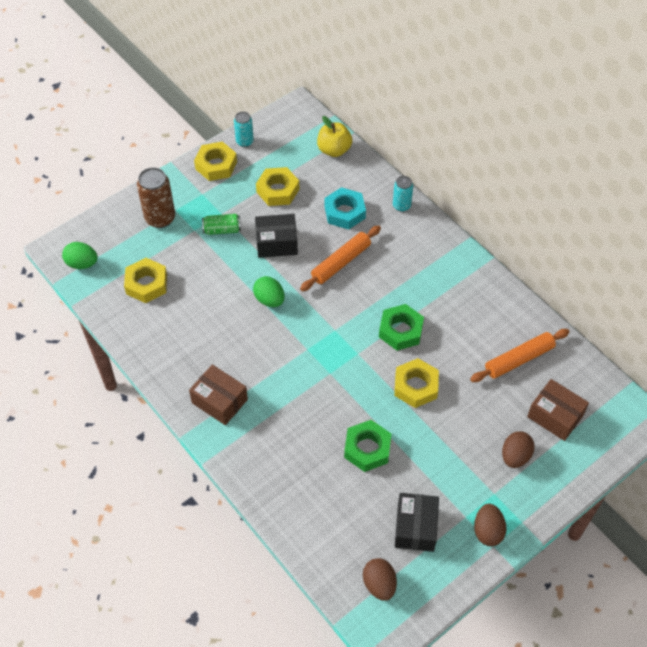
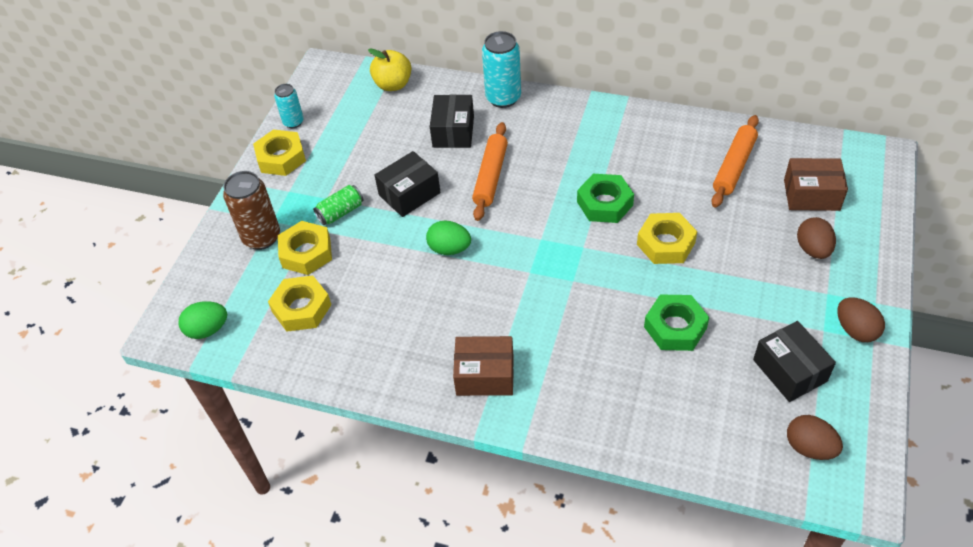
camera: 30 degrees left, 5 degrees down
yellow nut [256,167,299,206] -> yellow nut moved to [278,221,332,275]
turquoise nut [324,187,366,230] -> black box [430,94,474,148]
turquoise can [393,176,413,212] -> turquoise can [482,31,521,108], size x1.66

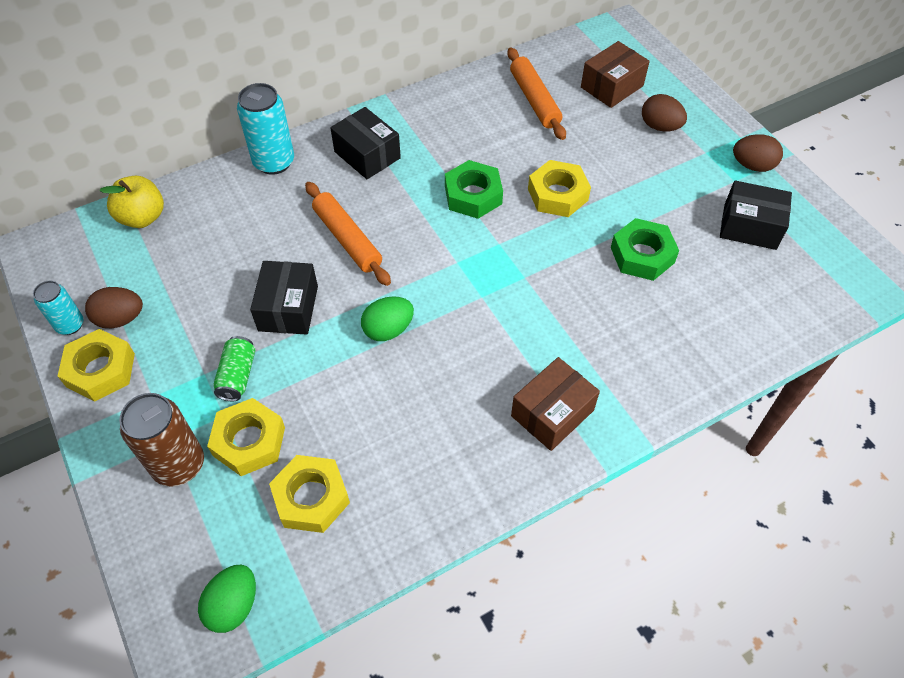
camera: 50 degrees left, 5 degrees up
black box [430,94,474,148] -> black box moved to [330,107,401,179]
brown egg [787,415,843,460] -> brown egg moved to [85,287,143,328]

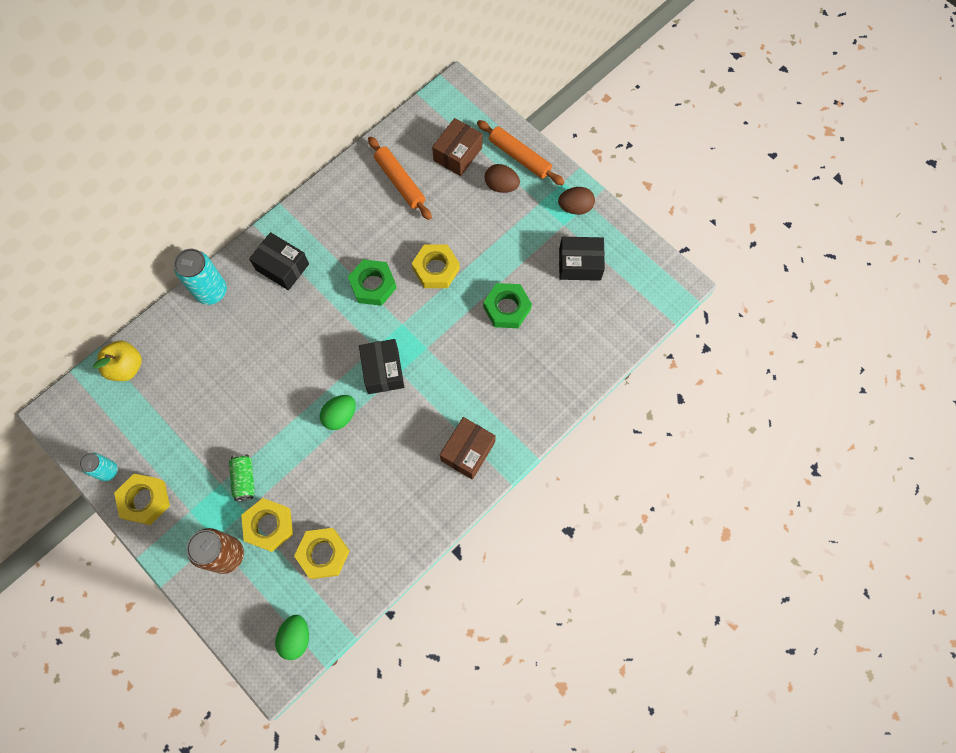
camera: 15 degrees left, 15 degrees up
brown egg [85,287,143,328] -> none
black box [250,261,318,335] -> black box moved to [359,339,404,394]
orange rolling pin [305,182,391,286] -> orange rolling pin moved to [477,120,565,185]

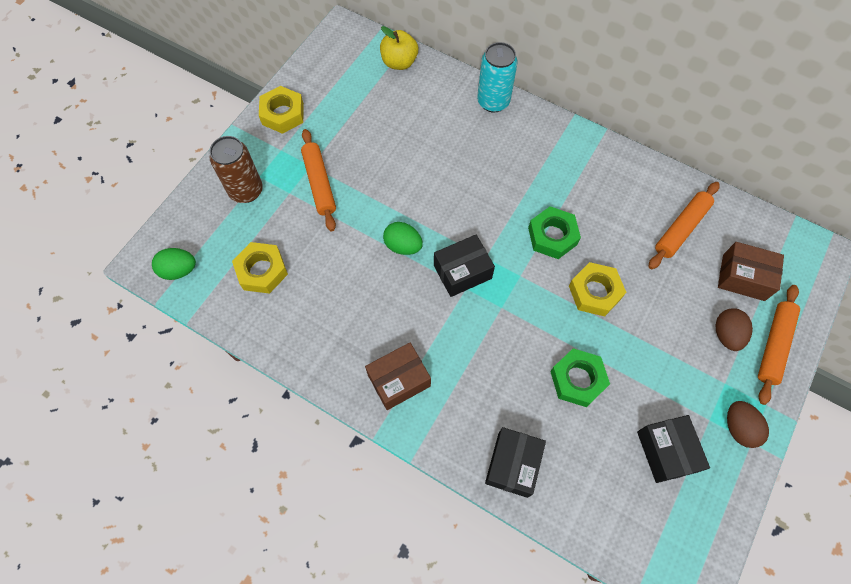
camera: 75 degrees right, 5 degrees down
turquoise can [79,453,118,481] -> none
green can [229,454,255,501] -> orange rolling pin [301,129,336,231]
yellow nut [241,498,293,552] -> none
black box [249,232,309,290] -> black box moved to [485,427,546,498]
brown box [440,417,496,479] -> brown box turned 45 degrees counterclockwise [365,343,431,410]

